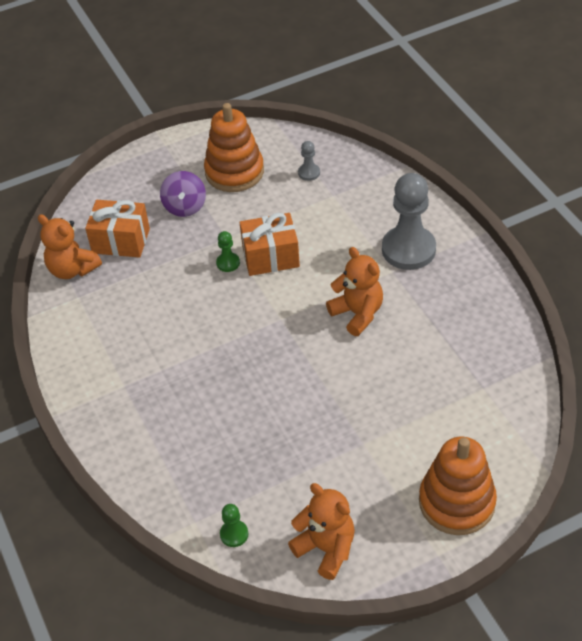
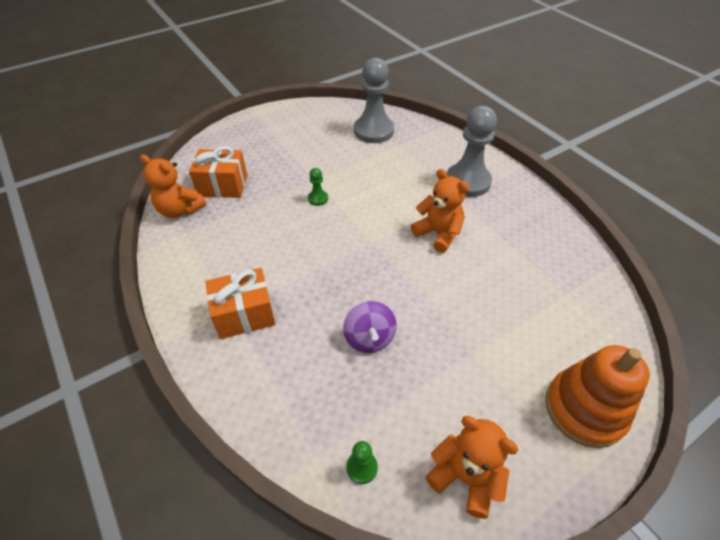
camera: 10 degrees left, 0 degrees up
purple spinning top [160,171,206,217] -> purple spinning top moved to [343,301,397,353]
orange stacking toy [204,103,264,192] -> none
orange gift [239,213,300,276] -> orange gift moved to [205,268,275,339]
grey pawn [298,141,320,181] -> grey pawn [354,58,394,143], size x2.29

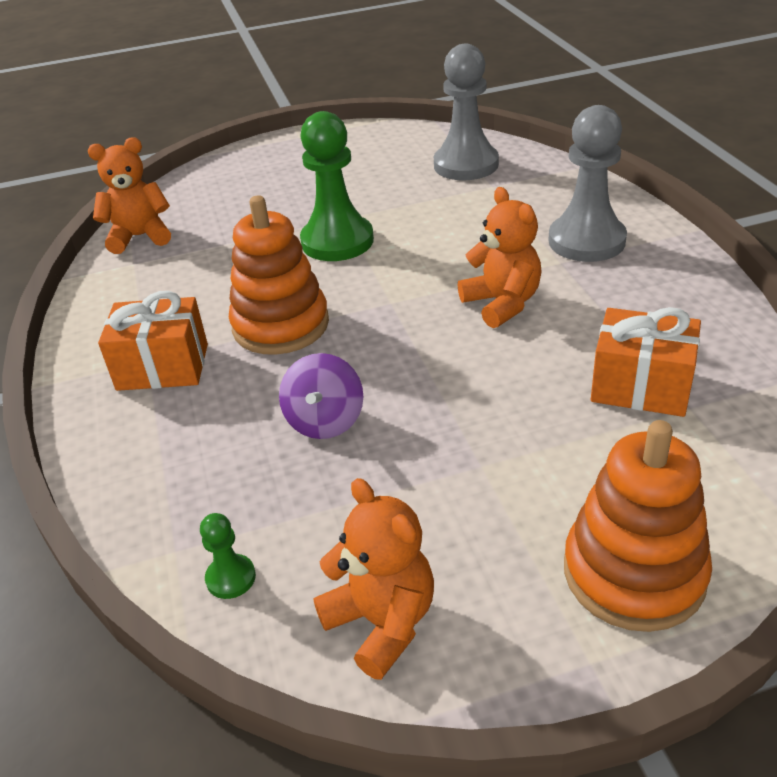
camera: 20 degrees right, 10 degrees down
orange teddy bear [140,155,207,218] -> orange teddy bear turned 120 degrees clockwise [88,137,171,254]
orange gift [189,146,248,198] -> orange gift moved to [591,307,701,417]
green pawn [308,168,328,206] -> green pawn [300,111,374,261], size x2.29
none -> orange stacking toy [229,195,329,355]

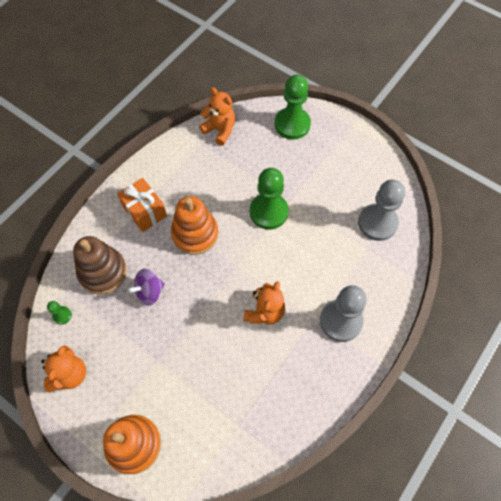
camera: 50 degrees right, 25 degrees up
orange gift [591,307,701,417] -> none
none -> brown stacking toy [73,236,127,294]
none -> green pawn [275,75,311,139]

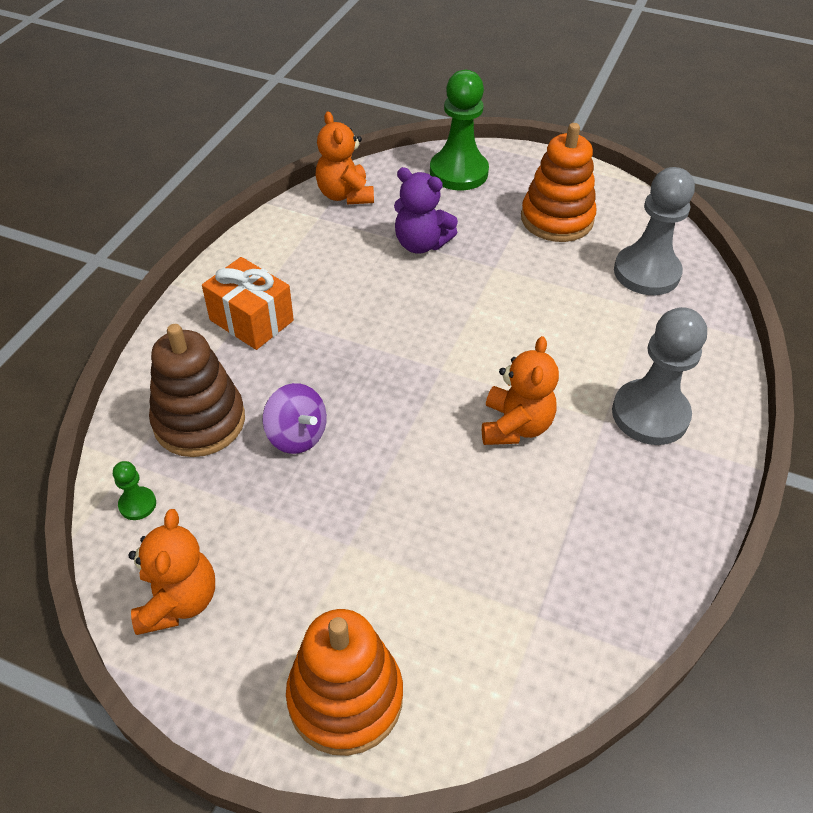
camera: 15 degrees left, 15 degrees down
purple spinning top [128,269,165,306] -> purple spinning top turned 90 degrees counterclockwise [263,383,327,454]
orange stacking toy [171,196,218,255] -> orange stacking toy moved to [521,123,596,242]
orange teddy bear [199,87,235,146] -> orange teddy bear turned 135 degrees counterclockwise [316,111,374,204]
green pawn [250,168,289,230] -> none
none -> purple teddy bear [394,167,458,254]

